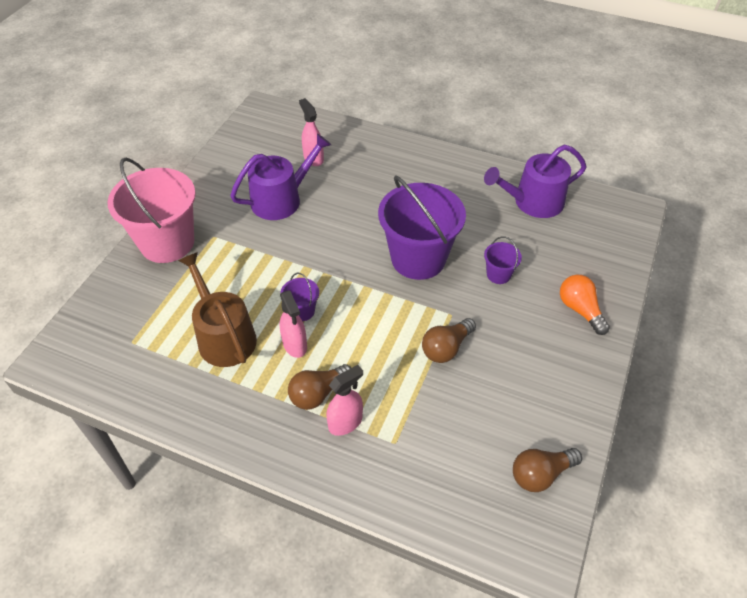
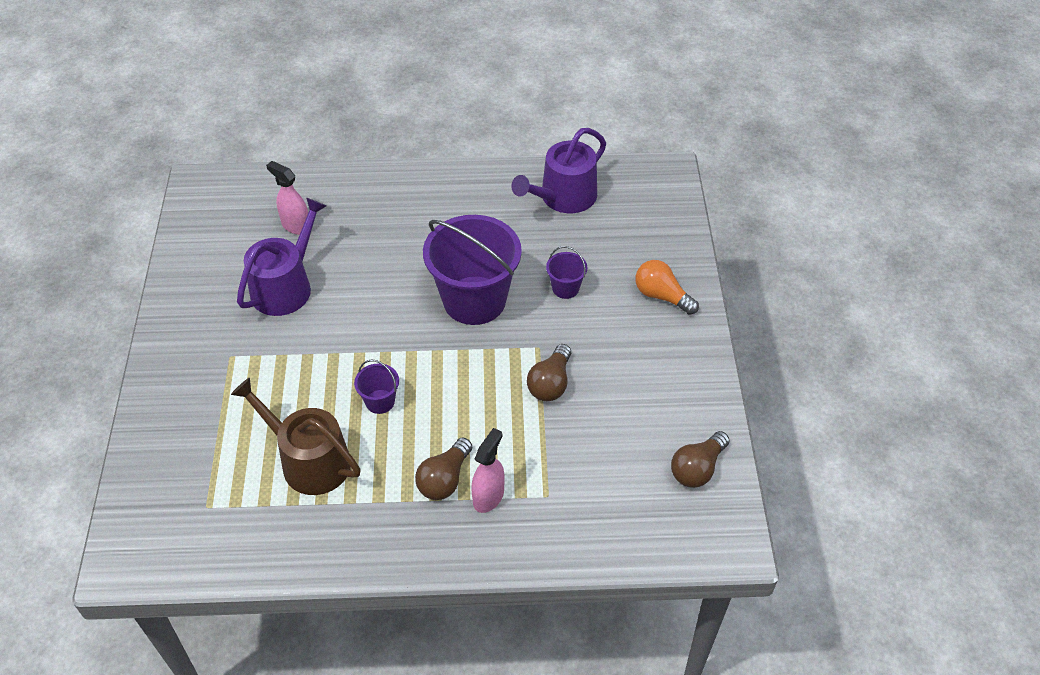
camera: 25 degrees left, 0 degrees up
pink bucket [107,158,196,263] -> none
pink spray bottle [280,290,307,358] -> none

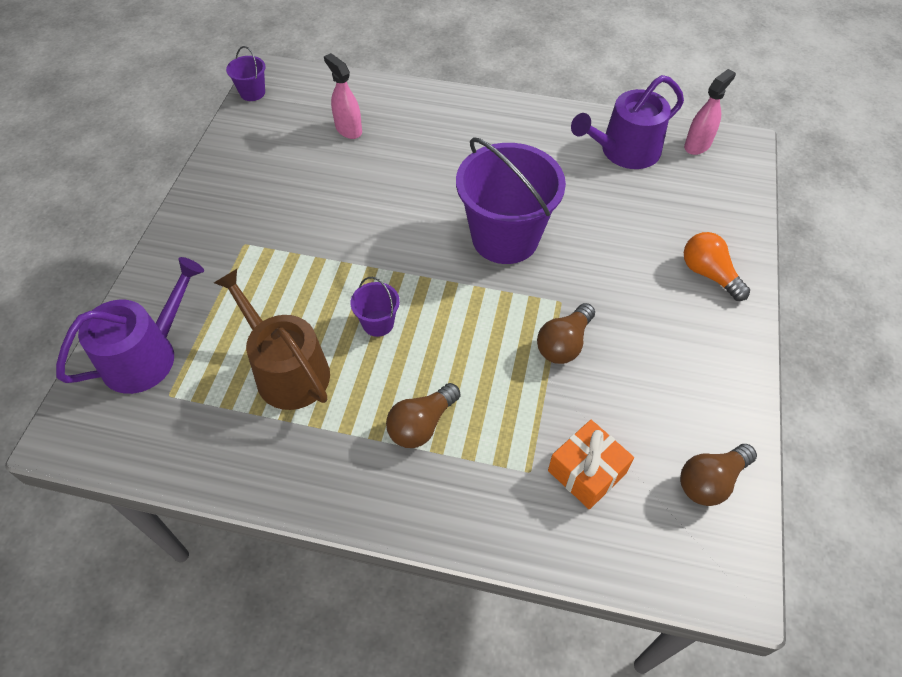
camera: 15 degrees right, 5 degrees up
purple watering can [237,198,326,316] -> purple watering can moved to [56,257,204,394]
pink spray bottle [471,428,505,513] -> pink spray bottle moved to [684,69,736,155]
purple bucket [546,246,587,299] -> purple bucket moved to [226,46,266,101]
none -> orange gift [548,420,634,509]

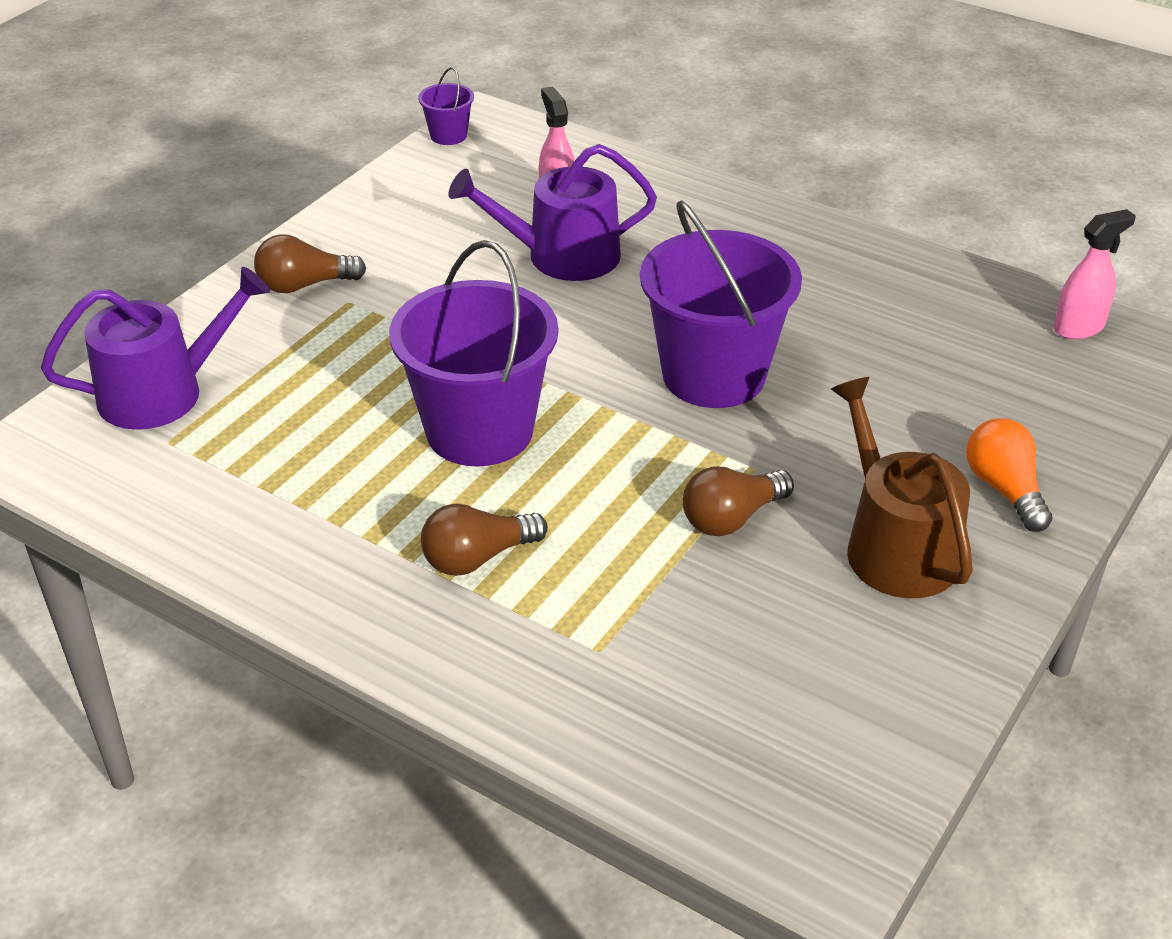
camera: 20 degrees right, 15 degrees down
brown watering can [214,269,330,410] -> brown watering can moved to [831,377,973,598]
purple bucket [351,277,400,337] -> purple bucket [389,240,558,466], size x2.30
orange gift [548,420,634,509] -> none
purple watering can [571,75,684,169] -> purple watering can moved to [448,144,657,281]
brown light bulb [680,444,757,506] -> brown light bulb moved to [254,235,366,293]

